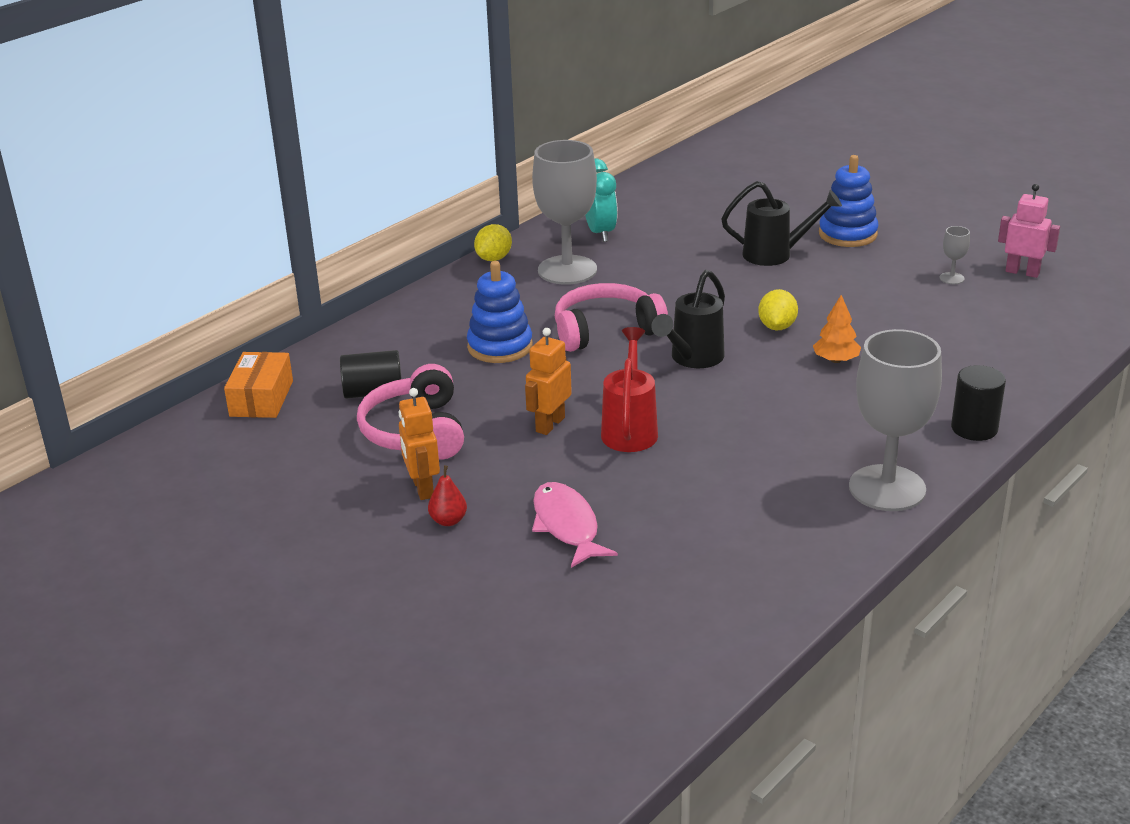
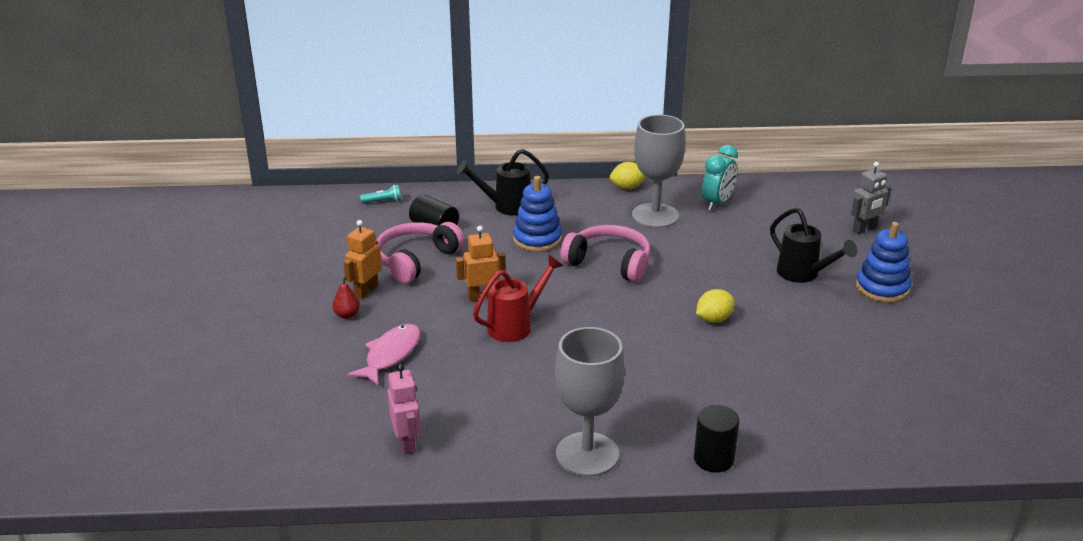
camera: 45 degrees right, 0 degrees up
orange box [224,352,293,418] -> turquoise flashlight [360,185,401,204]
black watering can [651,270,725,368] -> black watering can moved to [457,149,549,215]
orange tree [813,295,861,363] -> none
grey goblet [939,226,970,284] -> none
pink robot [998,184,1060,278] -> pink robot moved to [388,364,421,454]
none -> grey robot [851,162,891,234]

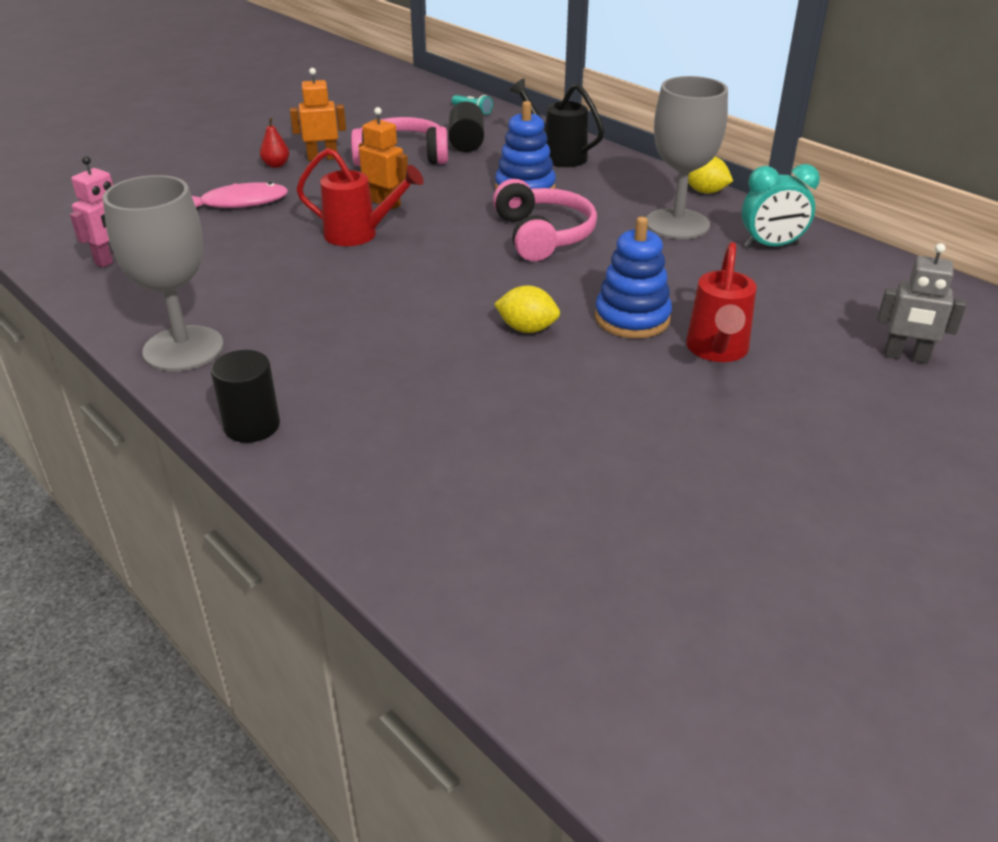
camera: 50 degrees right, 5 degrees up
black watering can [770,208,857,283] -> red watering can [686,242,757,362]
blue stacking toy [856,222,911,303] -> blue stacking toy moved to [595,217,672,338]

